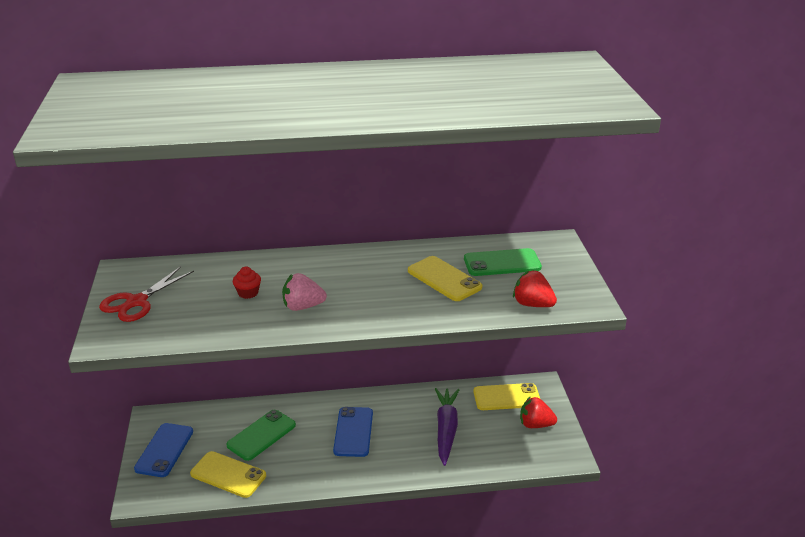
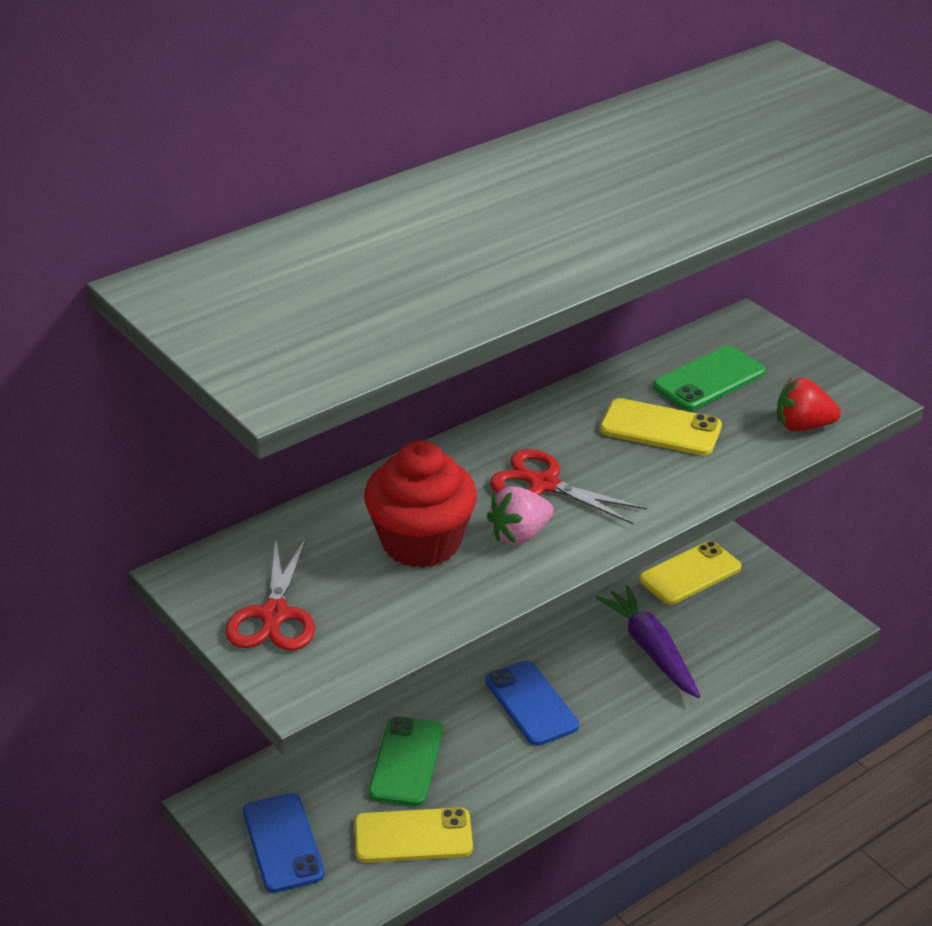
camera: 30 degrees left, 5 degrees up
red cupcake [233,266,261,299] -> red cupcake [364,440,477,568], size x2.46
red strawberry [520,396,557,428] -> none
none -> red scissors [490,449,647,525]

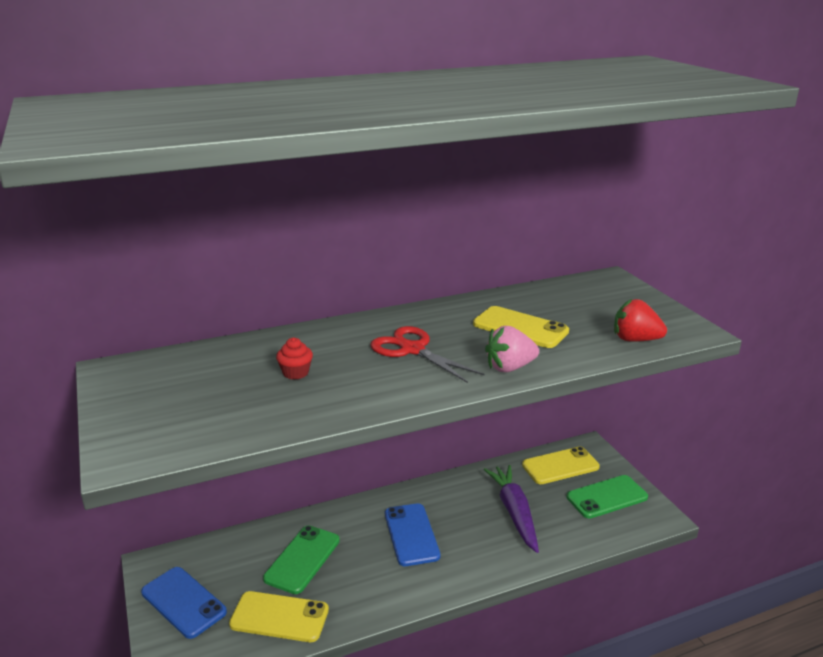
camera: 15 degrees right, 10 degrees down
red scissors [225,538,315,651] -> none
blue phone [243,793,325,893] -> blue phone turned 45 degrees counterclockwise [141,567,227,639]
red cupcake [364,440,477,568] -> red cupcake [276,338,313,379], size x0.41
pink strawberry [487,486,553,545] -> pink strawberry moved to [485,326,539,372]
green phone [653,346,765,411] -> green phone moved to [567,475,648,519]

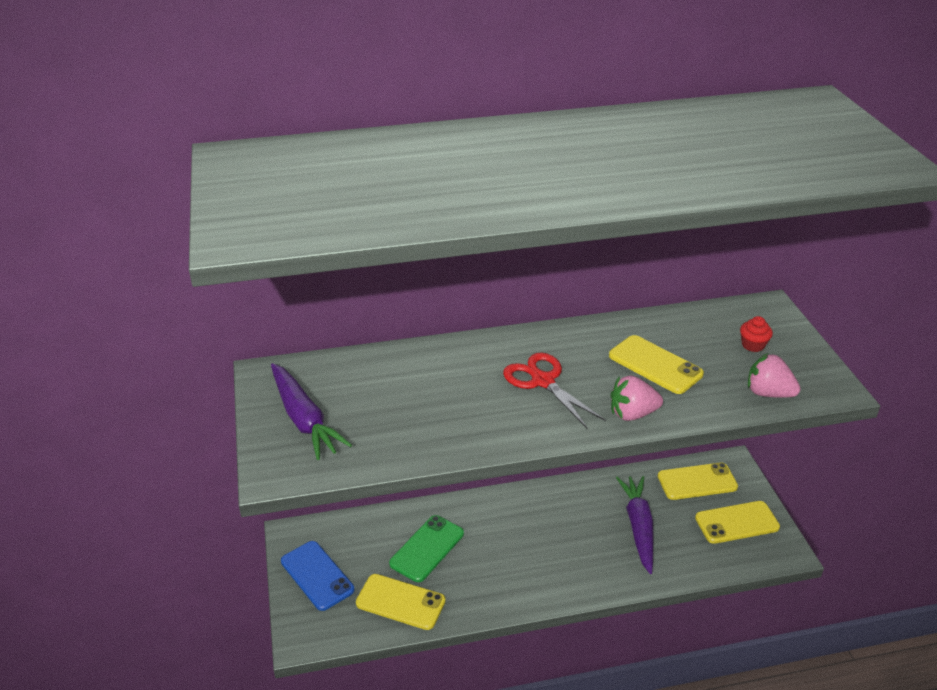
camera: 10 degrees right, 10 degrees up
red cupcake [276,338,313,379] -> red cupcake moved to [740,316,773,352]
blue phone [385,503,440,566] -> none
green phone [567,475,648,519] -> yellow phone [695,501,780,544]
red strawberry [614,299,667,342] -> pink strawberry [748,353,801,398]
none -> purple carrot [271,363,352,460]

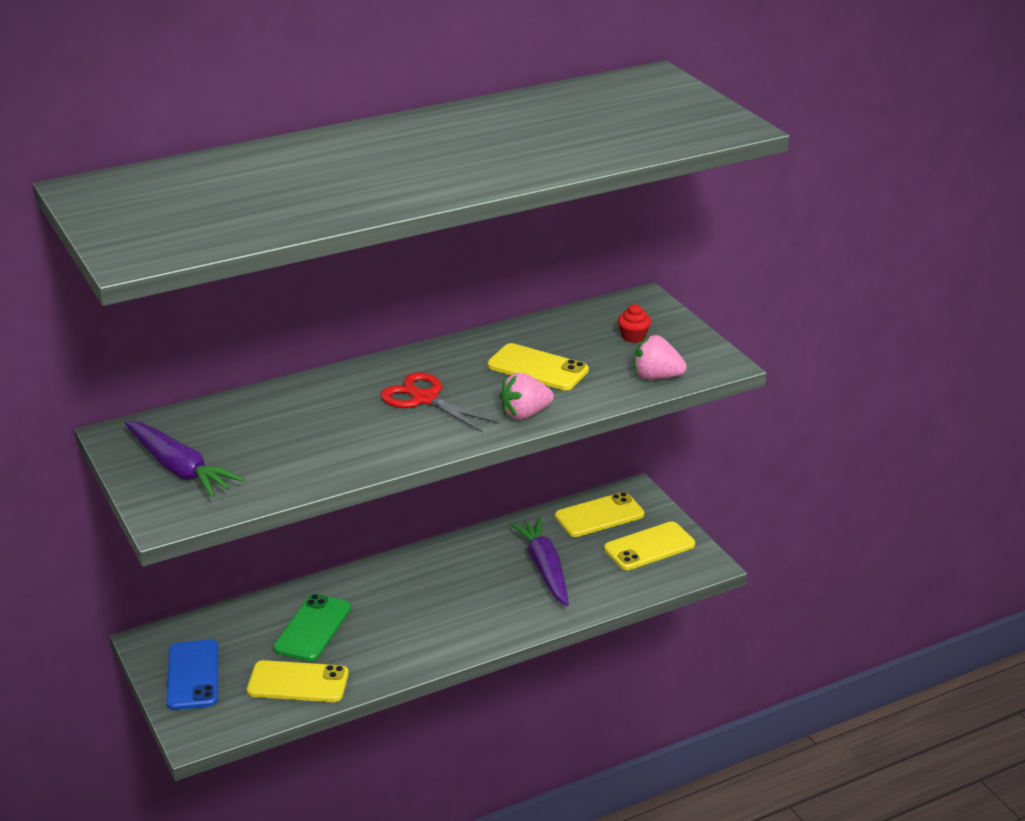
camera: 15 degrees left, 5 degrees down
blue phone [281,541,354,611] -> blue phone turned 45 degrees clockwise [166,639,218,710]

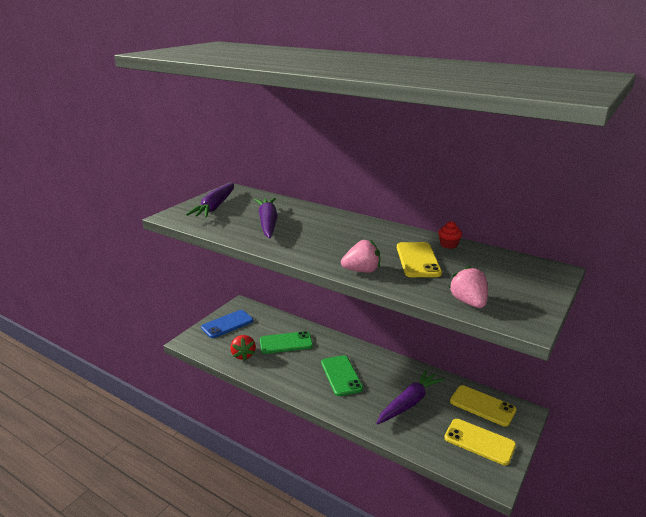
camera: 60 degrees right, 5 degrees down
yellow phone [247,660,349,702] -> red strawberry [230,335,256,361]
red scissors [380,372,499,433] -> none
pink strawberry [499,373,554,420] -> pink strawberry turned 135 degrees clockwise [341,240,380,273]
red cupcake [618,304,651,343] -> red cupcake moved to [438,221,462,249]
none -> purple carrot [254,198,278,238]
none -> green phone [321,355,363,396]

